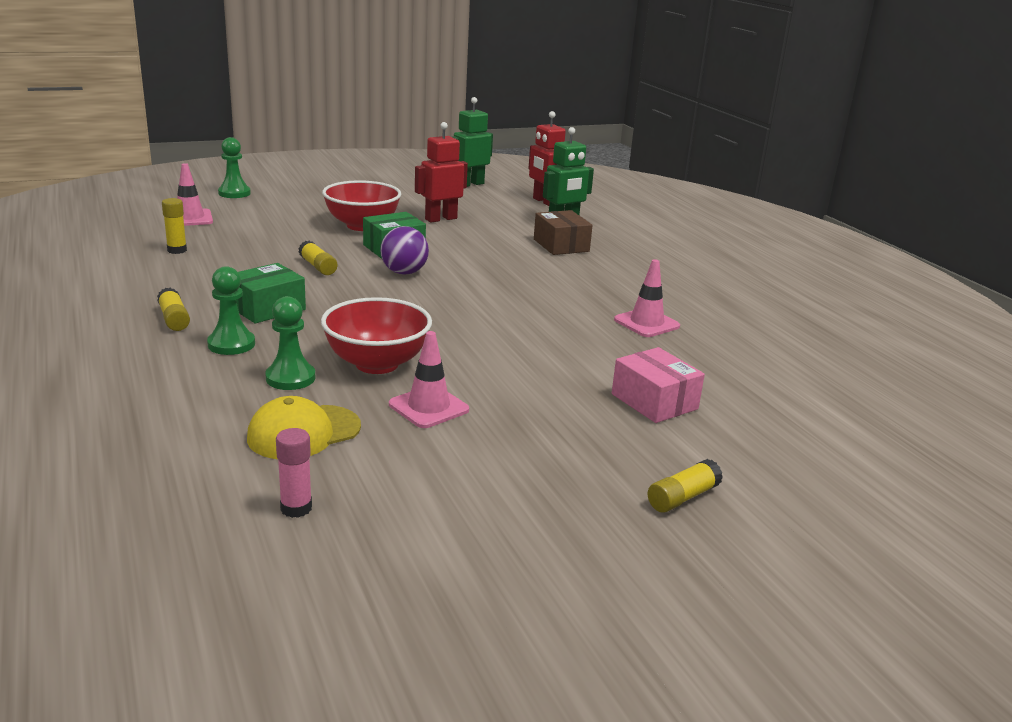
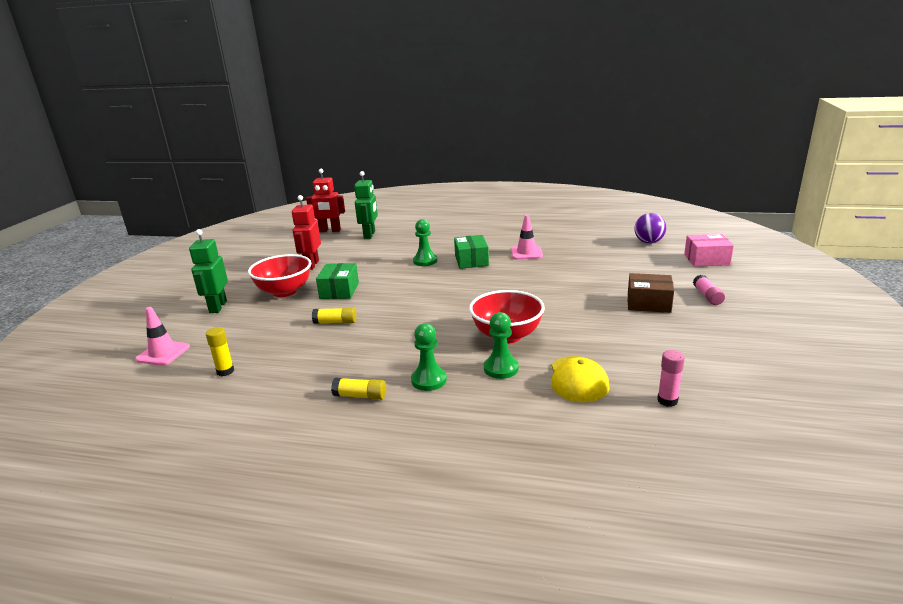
camera: 50 degrees left, 0 degrees up
green pawn [218,137,251,198] -> green pawn moved to [413,219,437,266]
green box [236,263,306,323] -> green box moved to [454,235,489,269]
purple ball [380,226,429,275] -> purple ball moved to [634,213,666,244]
pink traffic cone [389,331,469,428] -> none
green robot [452,97,493,187] -> green robot moved to [189,229,228,313]
brown box [534,210,593,255] -> brown box moved to [628,273,674,313]
pink box [612,347,705,423] -> pink box moved to [684,234,734,267]
yellow glue stick [648,459,723,512] -> pink glue stick [693,275,725,305]

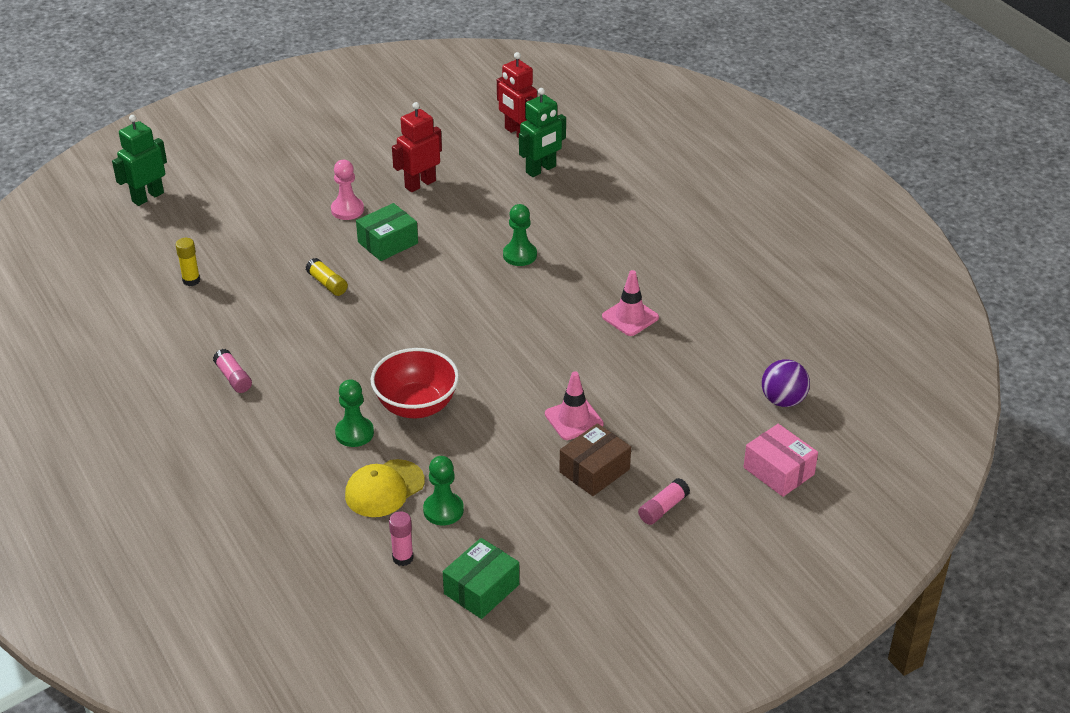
camera: 45 degrees right, 15 degrees up
pink traffic cone [135,307,190,366] -> pink traffic cone moved to [545,371,604,440]
green robot [189,229,228,313] -> green robot moved to [112,115,167,206]
red bowl [248,254,311,297] -> pink pawn [331,160,364,220]
yellow glue stick [331,378,386,400] -> pink glue stick [213,349,252,393]
green pawn [411,323,447,391] -> green pawn moved to [423,456,464,526]
green box [454,235,489,269] -> green box moved to [443,538,519,619]
brown box [628,273,674,313] -> brown box turned 75 degrees clockwise [559,423,631,496]

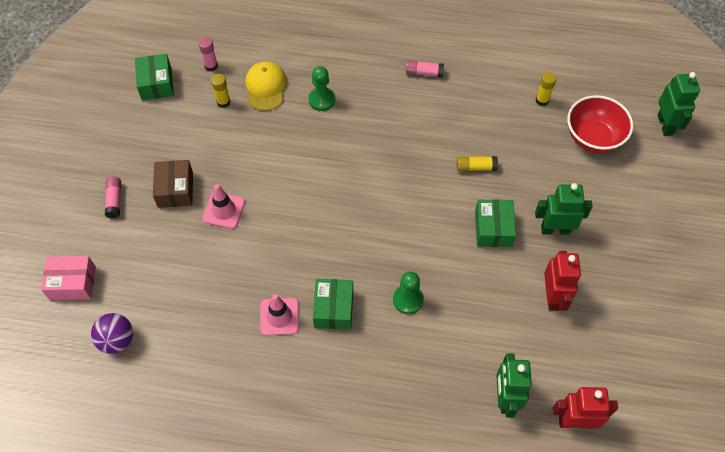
camera: 130 degrees right, 20 degrees up
pink pawn [331,160,364,220] -> green robot [535,183,593,235]
red bowl [371,348,459,418] -> red bowl moved to [567,95,633,153]
green pawn [423,456,464,526] -> yellow glue stick [211,74,231,108]
none -> green box [313,279,353,329]

